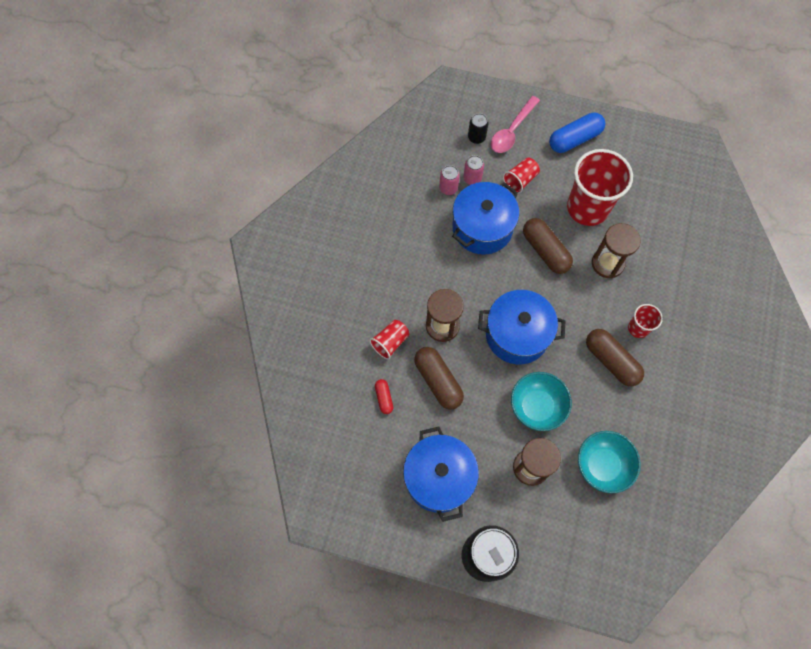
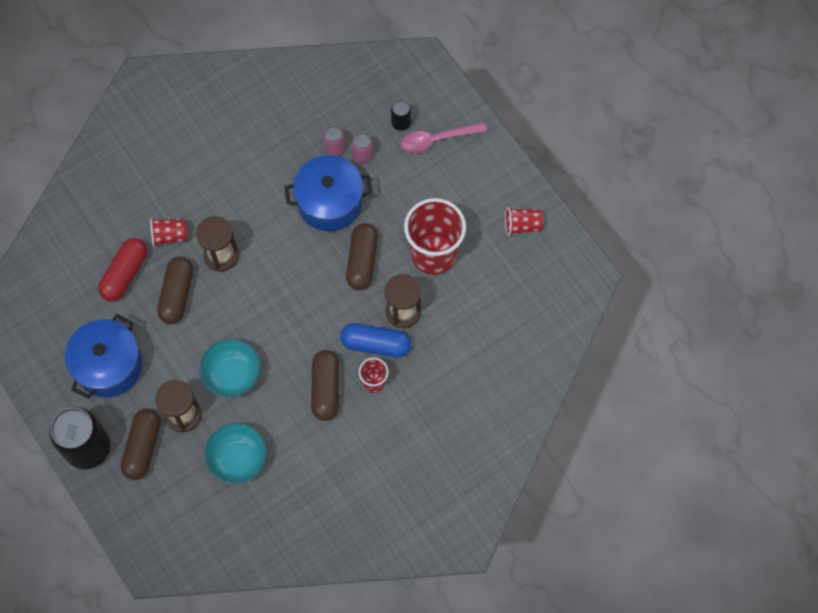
camera: 40 degrees right, 0 degrees up
red capsule [375,379,393,414] -> red capsule [98,238,147,302], size x1.94
blue pot [478,290,566,364] -> none
red cup [503,158,540,193] -> red cup moved to [505,207,543,236]
blue capsule [549,112,605,153] -> blue capsule moved to [340,323,411,358]
none -> brown capsule [121,408,161,480]

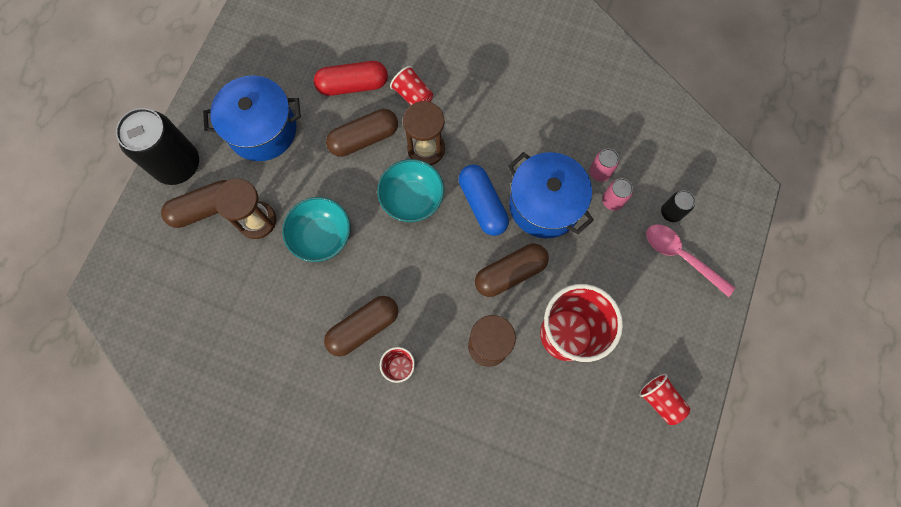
camera: 55 degrees right, 5 degrees up
turquoise bowl [204,423,267,484] -> turquoise bowl moved to [377,159,444,222]
blue capsule [340,323,411,358] -> blue capsule moved to [459,164,509,236]

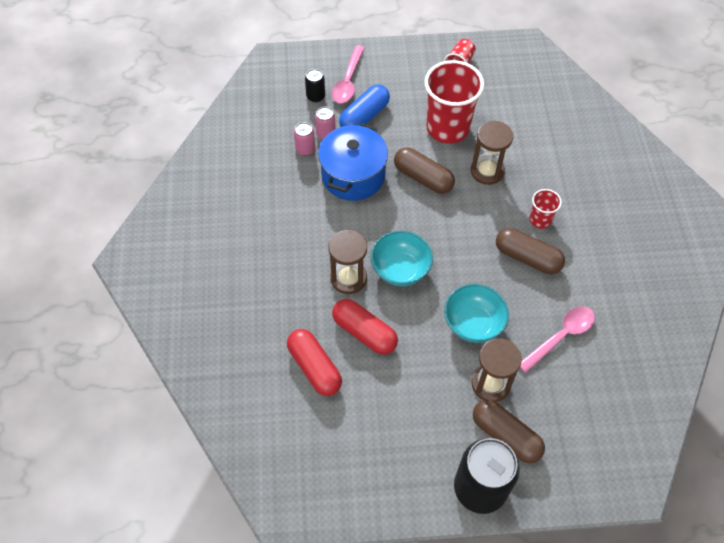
camera: 115 degrees left, 15 degrees down
blue pot [203,76,301,161] -> none
brown capsule [326,109,398,157] -> red capsule [332,299,398,355]
red cup [390,66,433,105] -> none
blue capsule [459,164,509,236] -> blue capsule moved to [339,84,390,127]
none -> pink spoon [520,306,595,373]

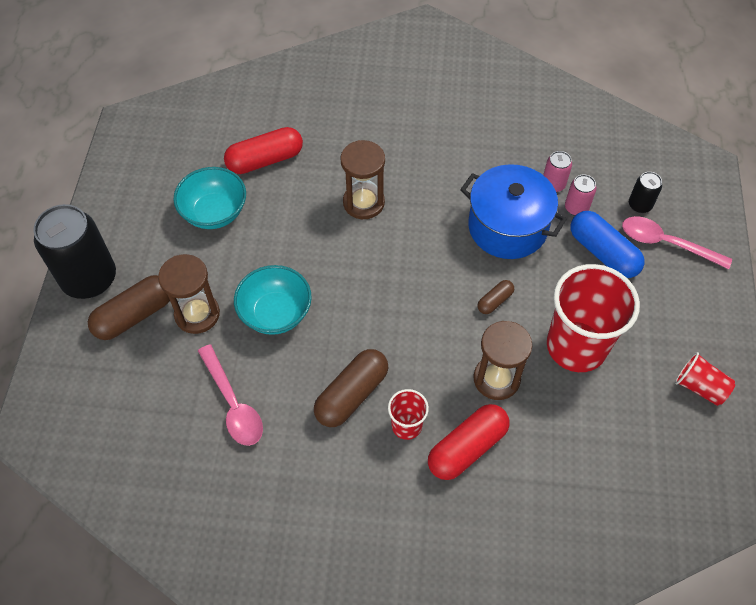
camera: 100 degrees right, 0 degrees up
red capsule [332,299,398,355] -> red capsule moved to [428,404,509,480]
turquoise bowl [371,231,433,286] -> turquoise bowl moved to [173,167,246,229]
brown capsule [394,148,455,194] -> brown capsule [478,280,514,314], size x0.52

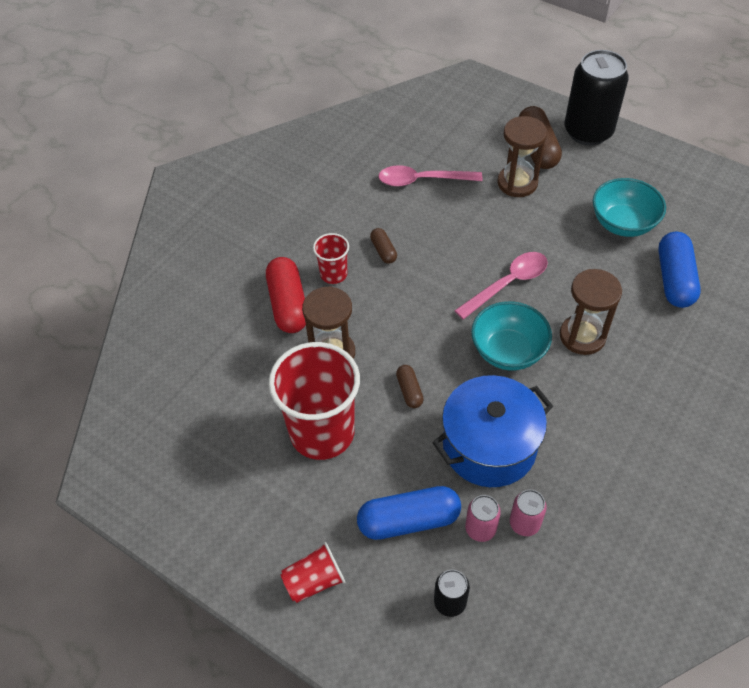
camera: 120 degrees right, 5 degrees down
red capsule [224,127,303,174] -> blue capsule [658,231,701,308]
turquoise bowl [234,265,312,335] -> turquoise bowl moved to [471,301,552,370]
brown capsule [314,349,388,427] -> brown capsule [370,228,397,264], size x0.52
pink spoon [622,216,732,269] -> pink spoon moved to [454,252,548,319]
red cup [675,352,735,406] -> red cup moved to [280,542,345,603]

